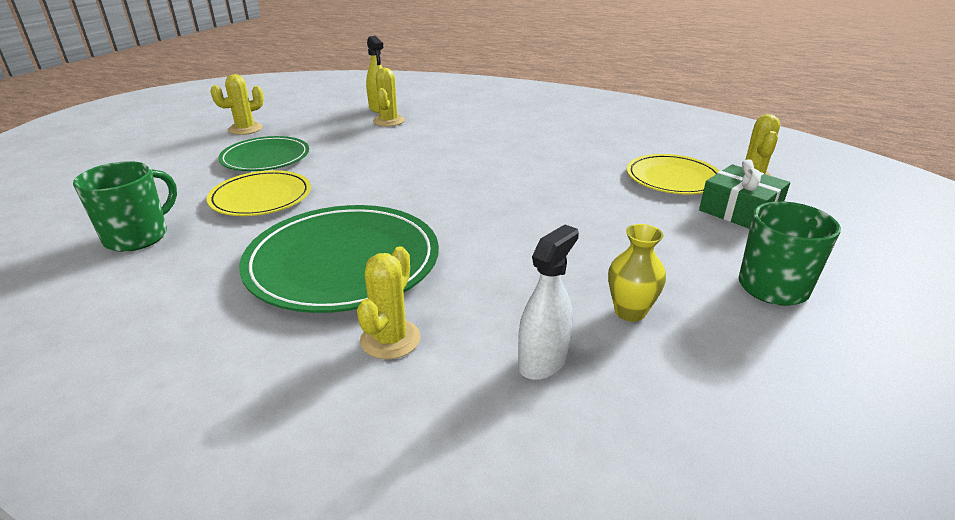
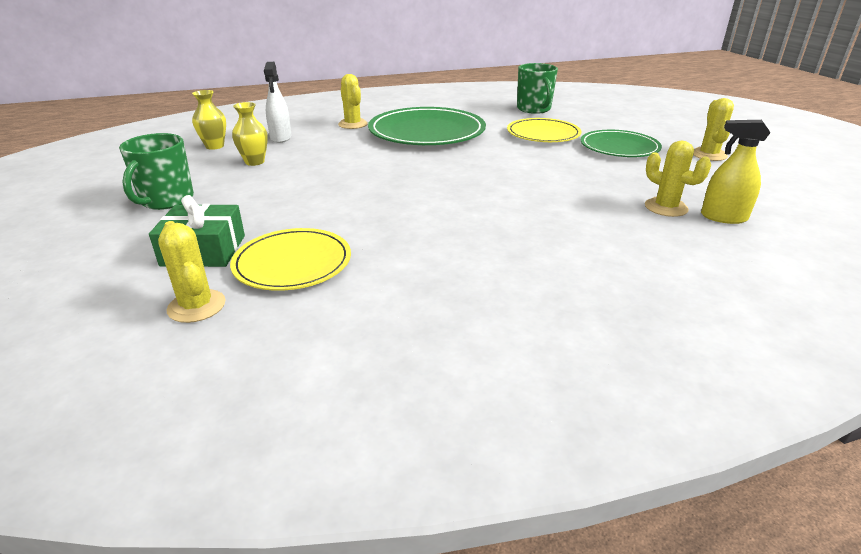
camera: 135 degrees right, 0 degrees up
none -> yellow vase [192,90,226,150]

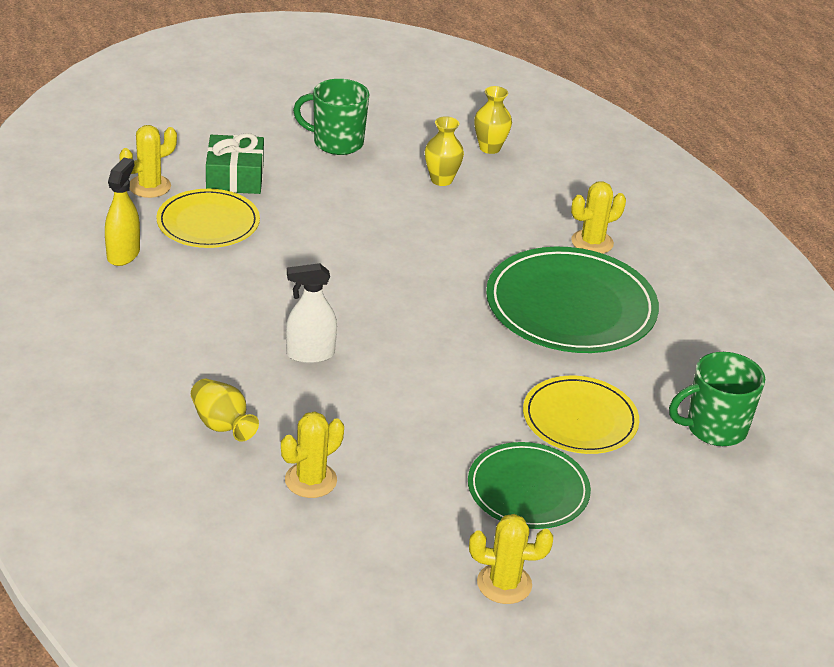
camera: 85 degrees right, 5 degrees up
white spray bottle [264,62,291,143] -> white spray bottle moved to [286,263,337,363]
yellow spray bottle [701,120,771,224] -> yellow spray bottle moved to [105,158,140,266]
none -> yellow vase [191,379,259,442]

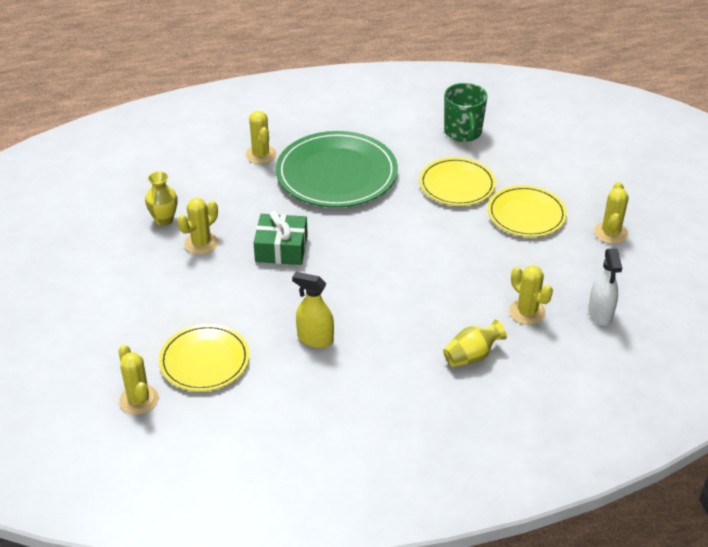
camera: 80 degrees left, 5 degrees up
yellow spray bottle [105,158,140,266] -> yellow spray bottle moved to [292,272,334,348]
green gift [206,133,264,194] -> green gift moved to [253,211,308,265]
white spray bottle [286,263,337,363] -> white spray bottle moved to [588,248,622,326]
green mug [293,79,369,155] -> none
green plate [468,442,591,529] -> yellow plate [488,186,567,237]
yellow vase [474,86,512,154] -> none
none -> yellow cactus [177,198,219,255]

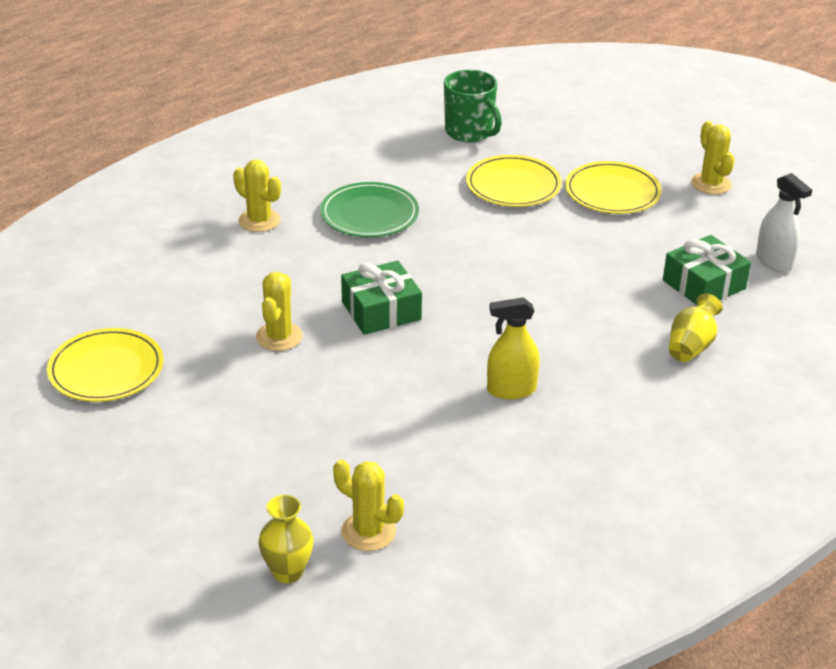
camera: 30 degrees left, 5 degrees down
yellow vase [145,171,178,226] -> yellow vase moved to [258,495,313,583]
yellow plate [159,324,250,391] -> yellow plate moved to [47,328,164,402]
green plate [276,131,398,208] -> green plate [320,182,419,237], size x0.62
yellow cactus [509,265,553,325] -> green gift [663,235,751,305]

